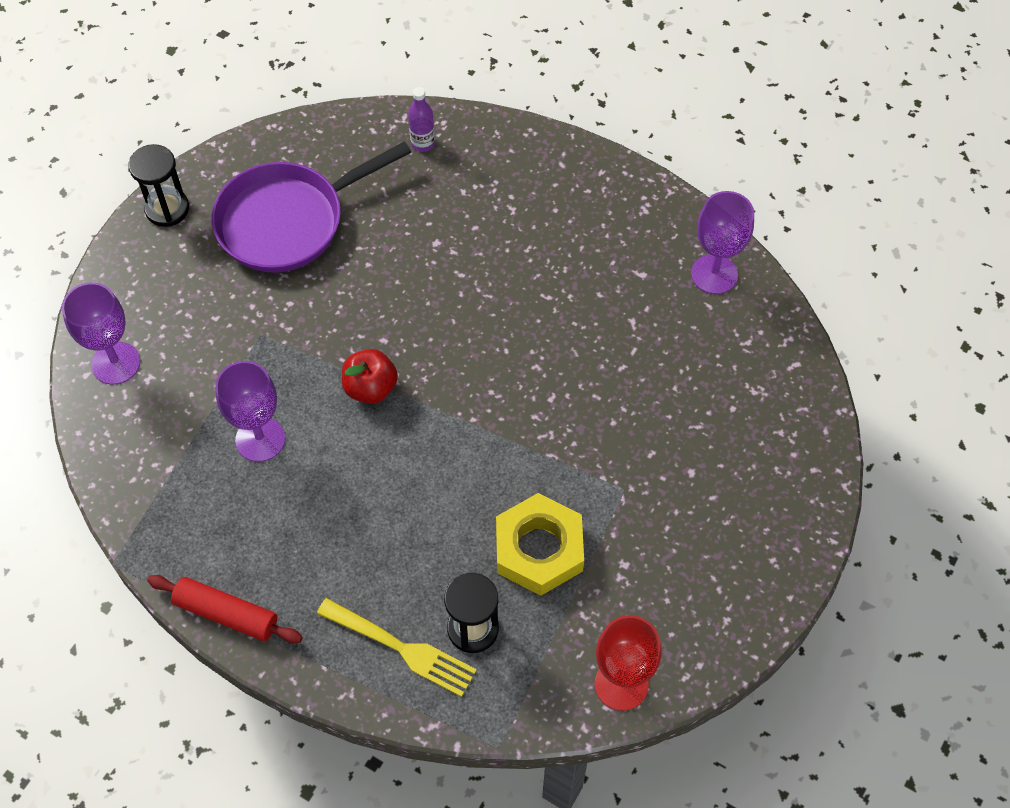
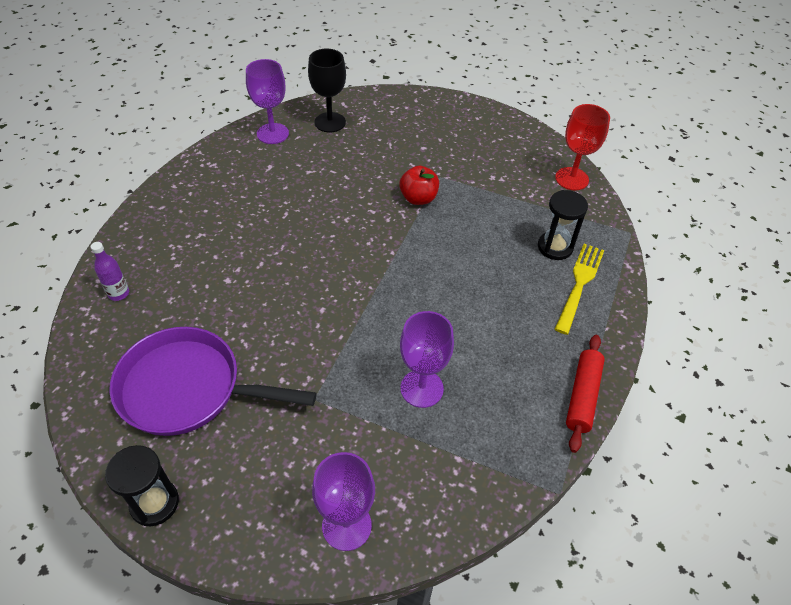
camera: 95 degrees left, 10 degrees down
purple pan [212,141,411,273] -> purple pan turned 135 degrees clockwise [110,327,317,436]
red apple [342,349,398,404] -> red apple moved to [399,166,439,205]
yellow nut [496,493,584,596] -> none
none -> black goblet [308,49,346,132]

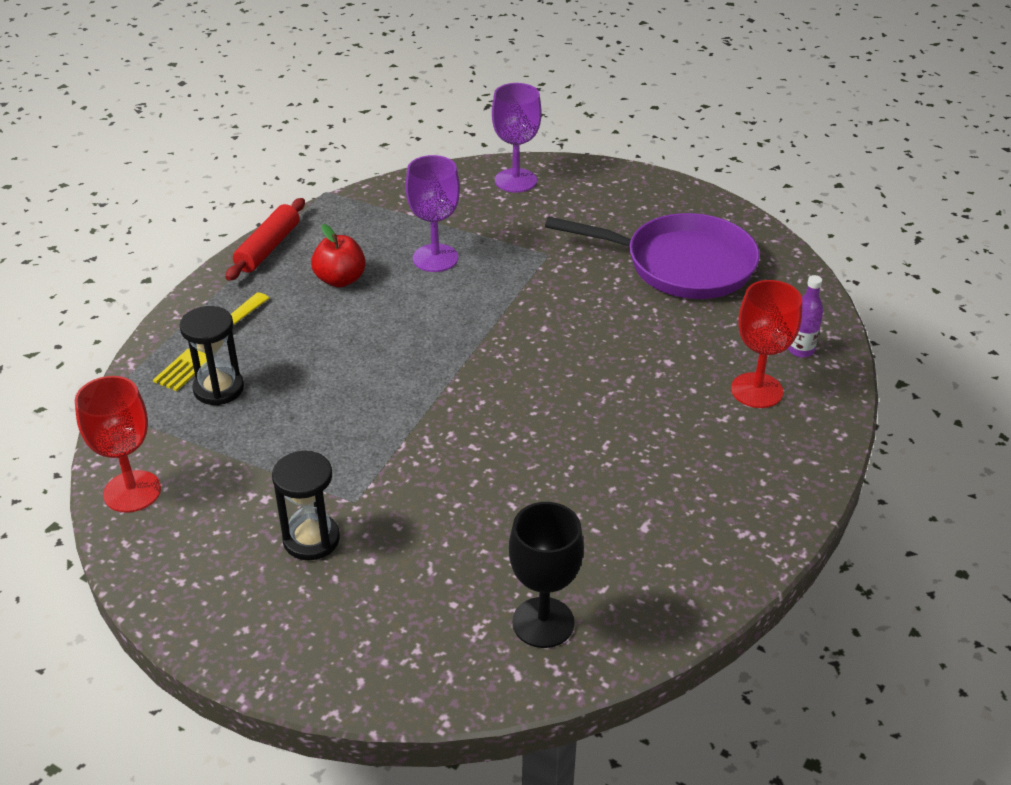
camera: 175 degrees left, 10 degrees down
black hourglass [105,445,179,526] -> black hourglass moved to [272,451,340,560]
purple goblet [246,59,289,144] -> none
red apple [399,166,439,205] -> red apple moved to [311,224,366,288]
none -> red goblet [731,280,802,408]

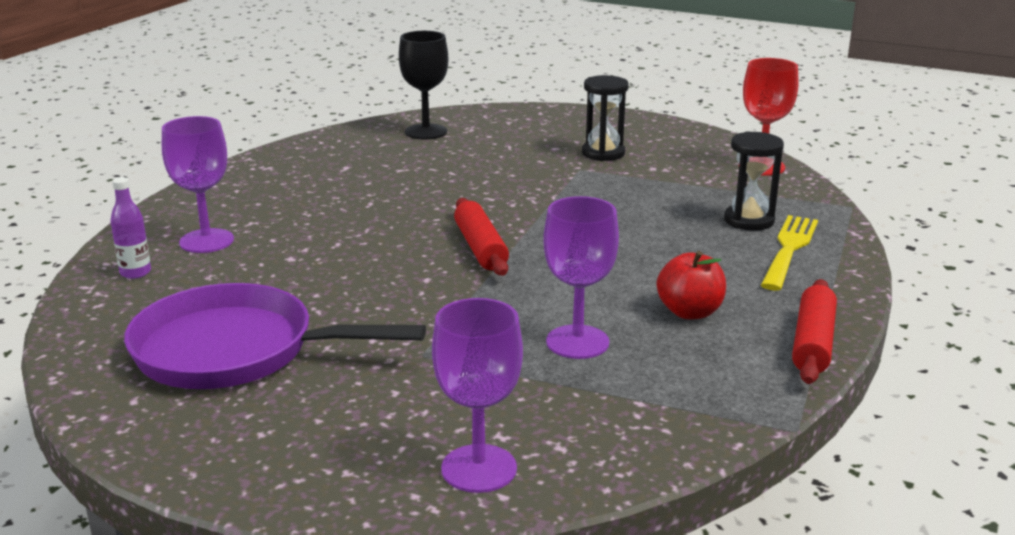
camera: 175 degrees right, 15 degrees down
red goblet [731,280,802,408] -> purple goblet [162,116,234,253]
none -> red rolling pin [454,198,509,276]

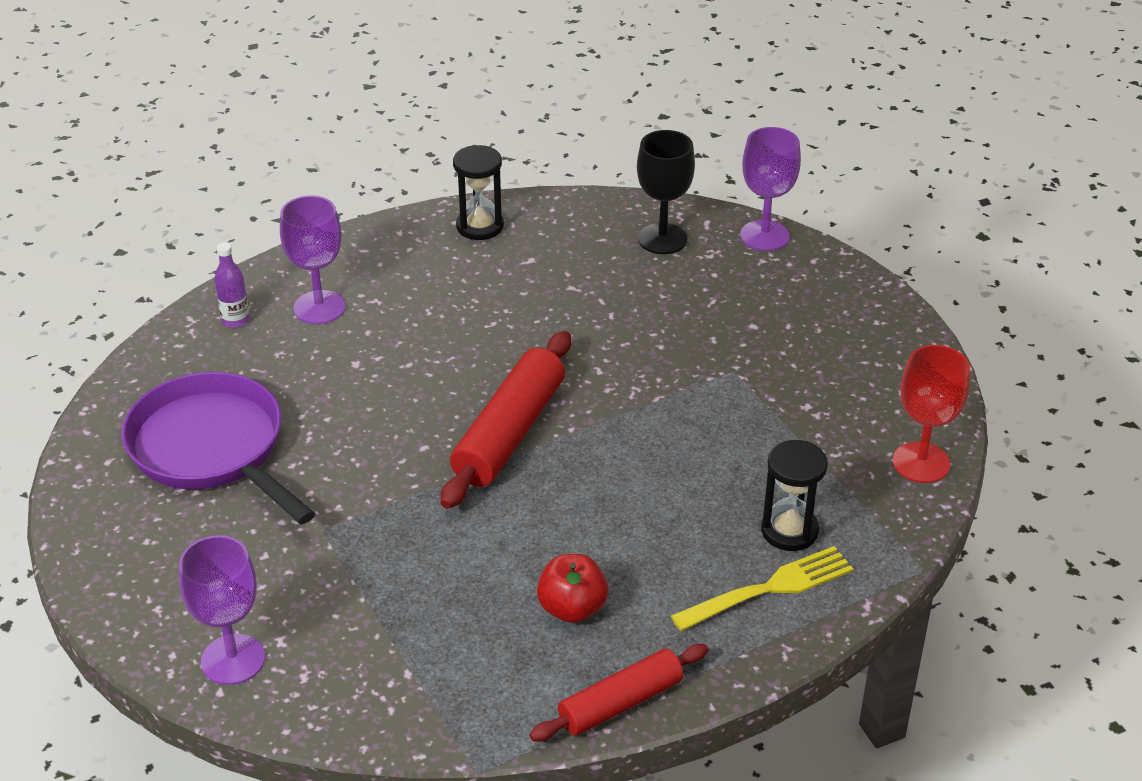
camera: 40 degrees right, 15 degrees up
red rolling pin [454,198,509,276] -> red rolling pin [440,331,571,509], size x1.52
purple goblet [543,196,619,359] -> purple goblet moved to [740,127,801,251]
black hourglass [582,75,629,161] -> black hourglass moved to [453,145,504,240]

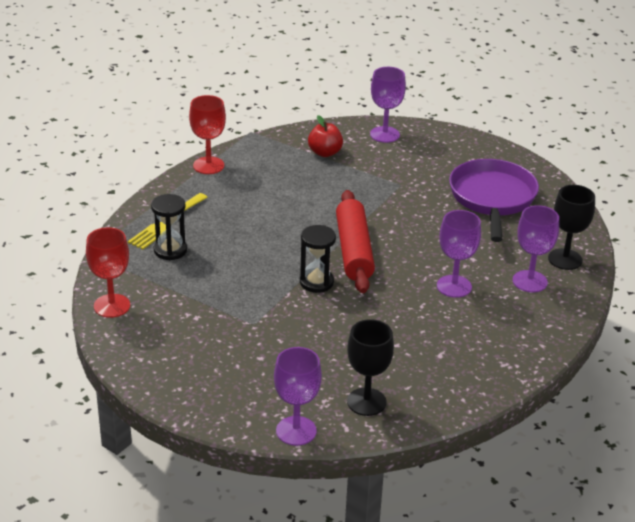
camera: 150 degrees right, 5 degrees down
purple pan [122,372,315,524] -> purple pan turned 105 degrees counterclockwise [449,159,539,242]
purple bottle [214,242,250,328] -> black goblet [548,185,595,270]
black hourglass [453,145,504,240] -> black hourglass moved to [300,225,336,293]
red rolling pin [530,644,709,741] -> red goblet [189,95,226,174]
red apple [537,554,608,623] -> red apple moved to [308,115,343,157]
none -> purple goblet [437,210,481,298]

